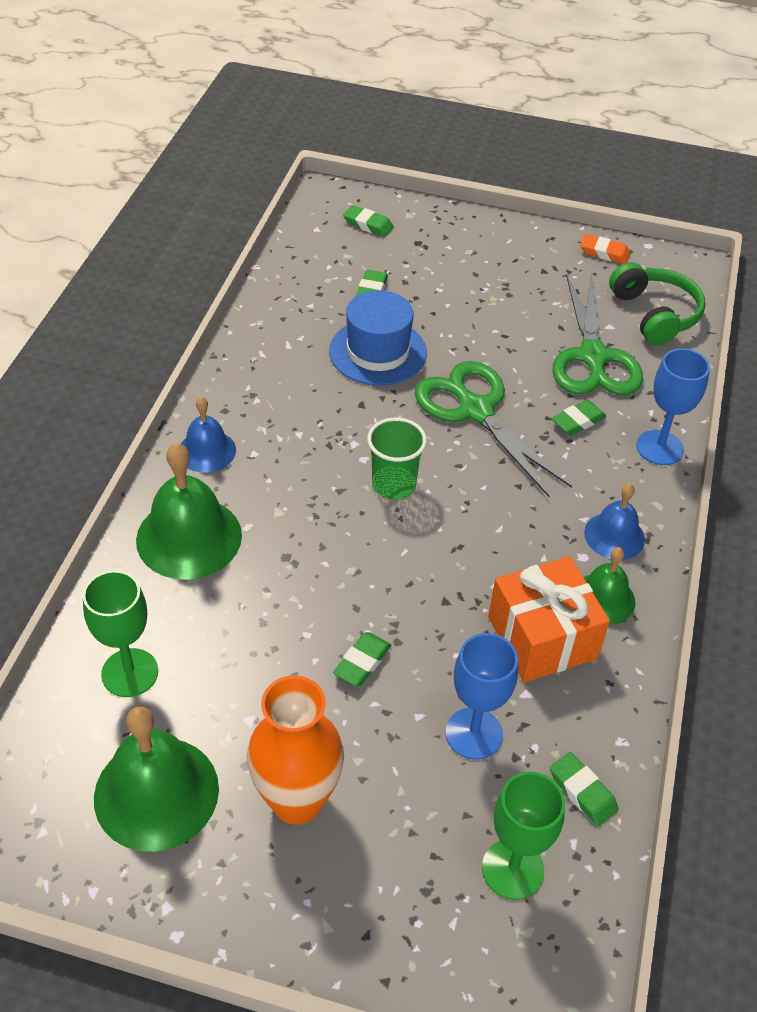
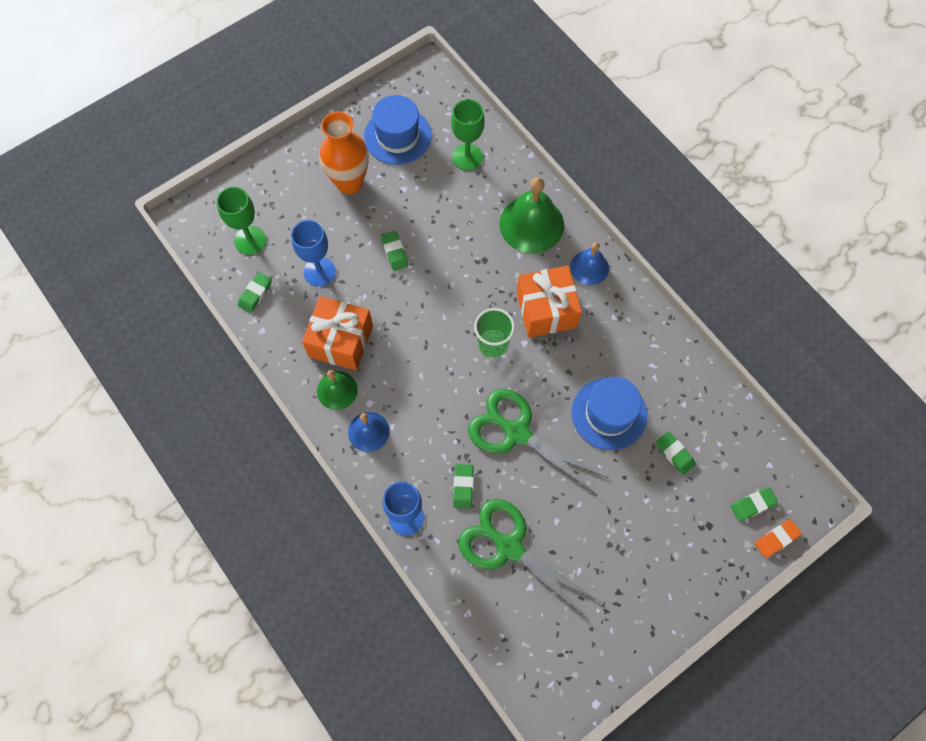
camera: 130 degrees right, 20 degrees up
green bell [94,707,219,852] -> blue hat [364,95,432,165]
green scissors [415,361,572,498] -> green scissors turned 150 degrees counterclockwise [468,388,608,494]
green eraser [550,752,619,826] -> green eraser turned 60 degrees counterclockwise [238,272,272,313]
orange eraser [580,234,631,264] -> orange eraser moved to [755,519,802,558]
green headphones [609,262,706,345] -> none
none -> orange gift [517,266,582,338]

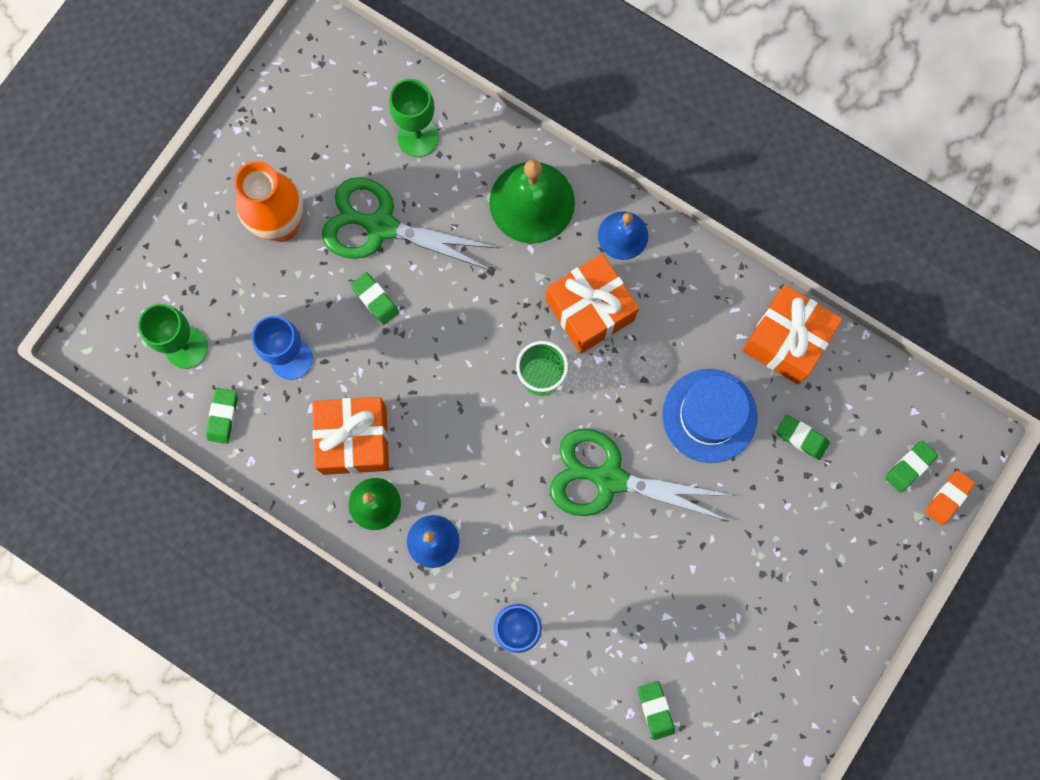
camera: 20 degrees left, 10 degrees up
blue hat [364,95,432,165] -> none
green eraser [453,464,474,509] -> green eraser moved to [638,681,675,740]
green scissors [458,499,601,620] -> green scissors moved to [322,177,499,271]
none -> orange gift [742,285,842,384]

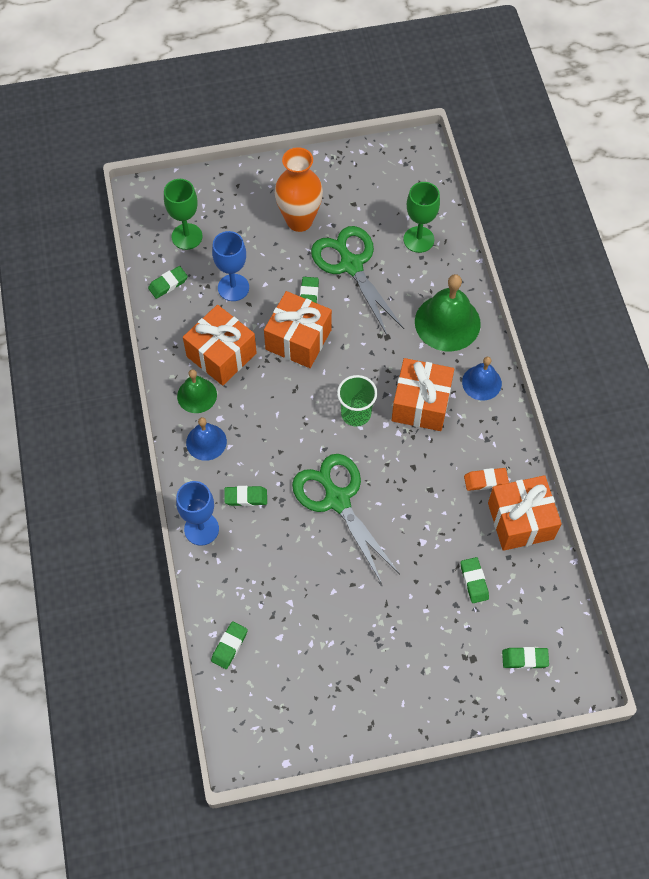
camera: 45 degrees right, 15 degrees down
blue hat [662,369,758,463] -> none
orange eraser [925,470,975,525] -> orange eraser moved to [464,468,509,491]
none -> green eraser [224,486,267,506]
none -> orange gift [264,291,332,368]

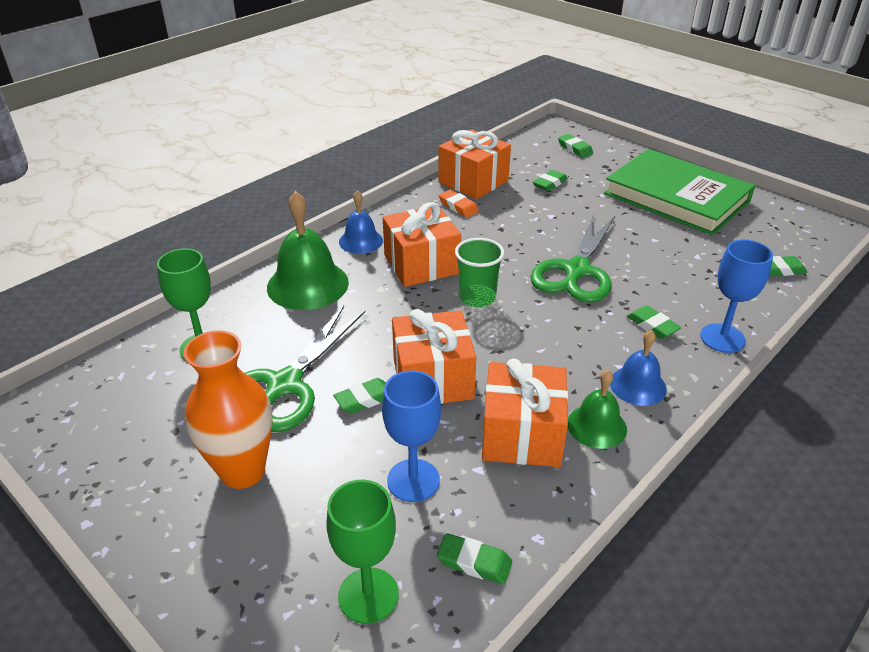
camera: 125 degrees left, 25 degrees down
none -> green book [604,149,755,236]

